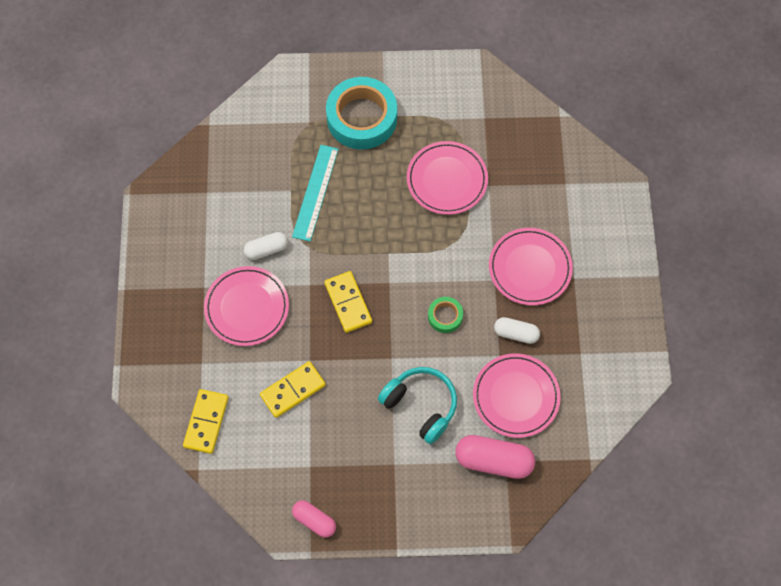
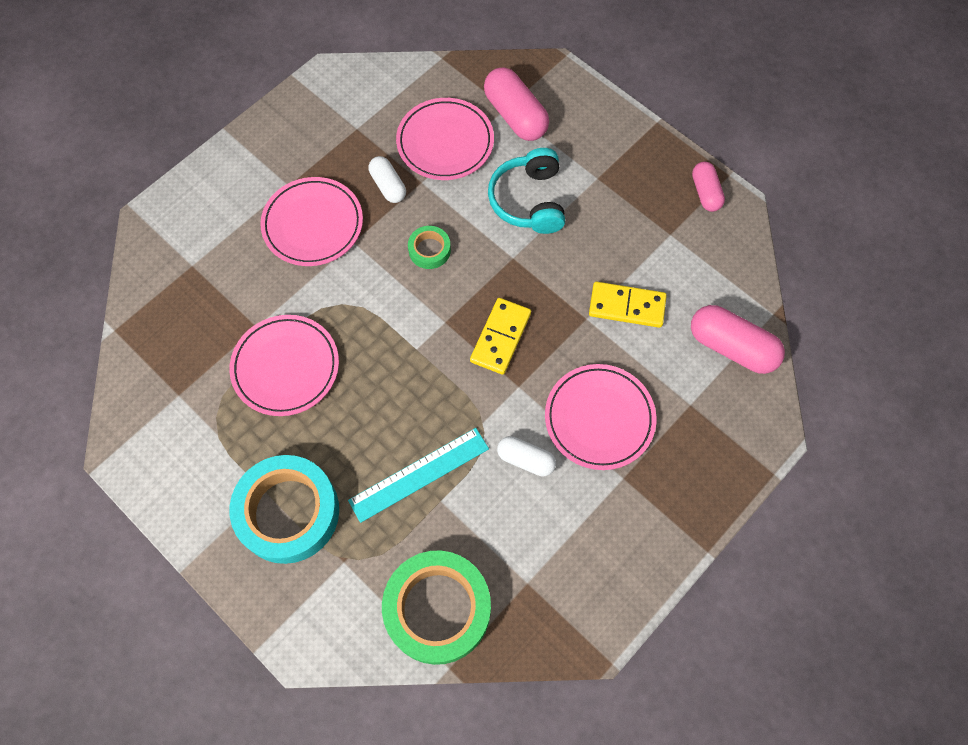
camera: 135 degrees left, 0 degrees up
yellow domino [183,389,229,454] -> pink capsule [691,305,785,374]
none -> green tape [382,550,491,665]

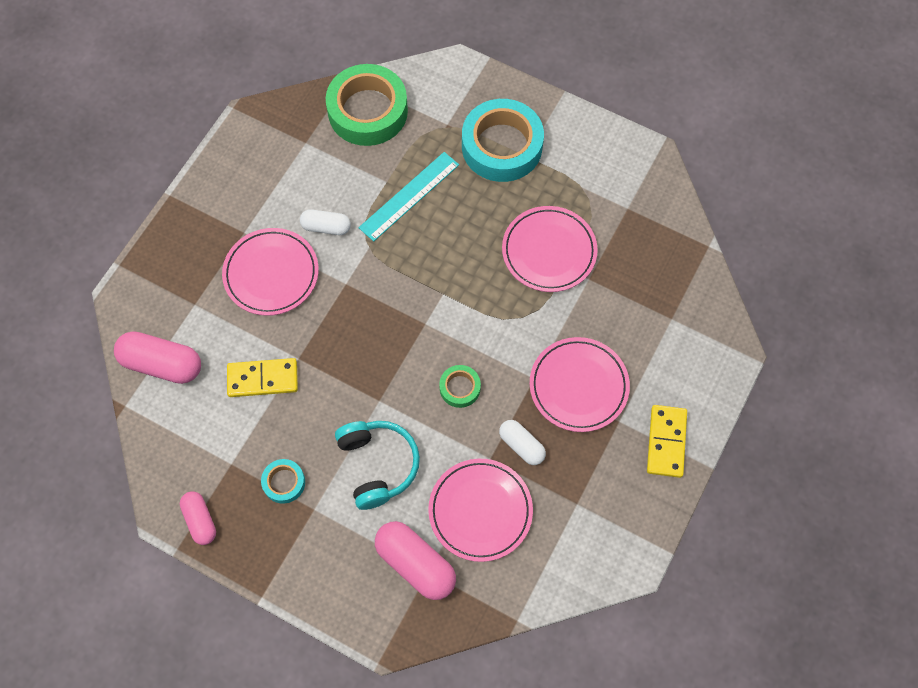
camera: 165 degrees right, 0 degrees up
yellow domino [470,298,531,375] -> yellow domino moved to [647,405,687,478]
none -> turquoise tape [261,459,305,504]

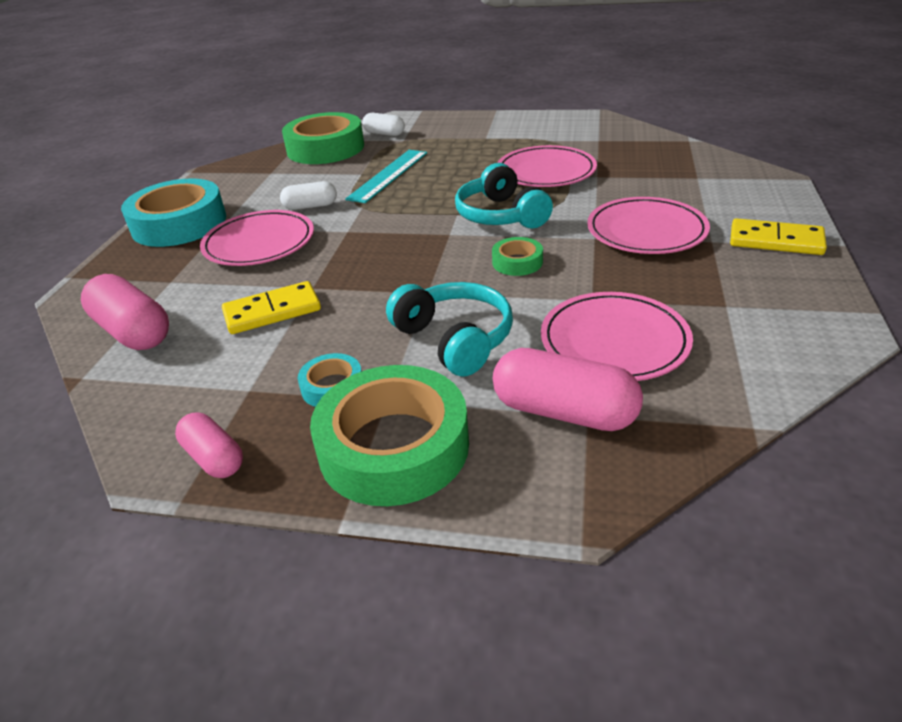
camera: 15 degrees left, 30 degrees down
pink capsule [114,331,201,384] -> pink capsule turned 45 degrees clockwise [81,274,169,350]
turquoise tape [462,99,544,182] -> turquoise tape moved to [121,178,226,247]
white capsule [499,420,546,465] -> white capsule moved to [362,113,405,136]
yellow domino [647,405,687,478] -> yellow domino turned 60 degrees counterclockwise [730,218,827,255]
none -> green tape [310,365,469,506]
none -> turquoise headphones [455,163,553,229]

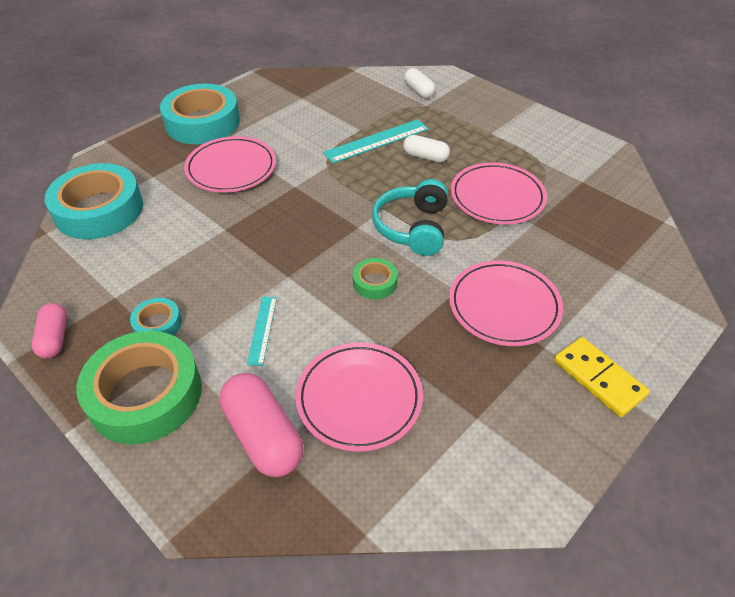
camera: 30 degrees right, 10 degrees up
pink capsule [81,274,169,350] -> turquoise tape [45,163,143,239]
yellow domino [222,281,321,334] -> none
white capsule [280,181,337,210] -> white capsule moved to [403,135,450,163]
green tape [282,112,364,164] -> none
turquoise headphones [386,282,513,377] -> turquoise ruler [247,297,277,366]

